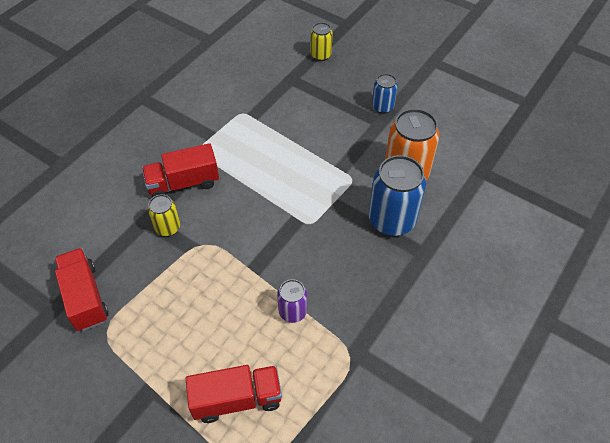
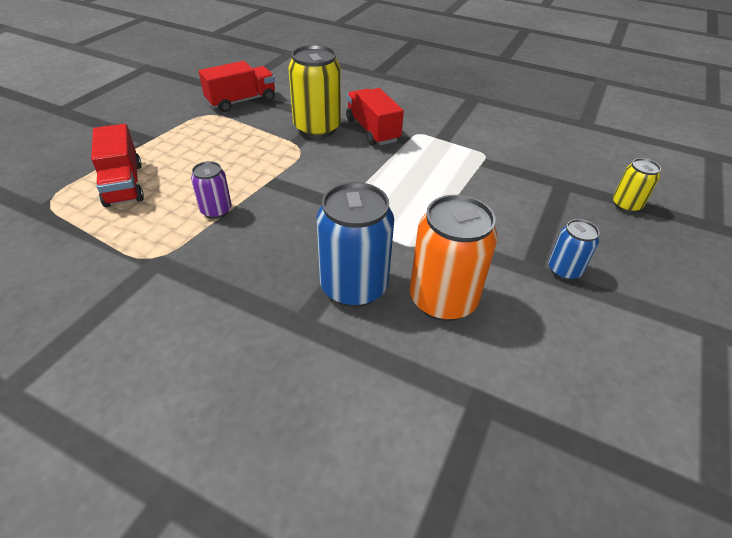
camera: 80 degrees right, 10 degrees down
yellow can [148,194,180,236] -> yellow can [288,45,341,138], size x1.86

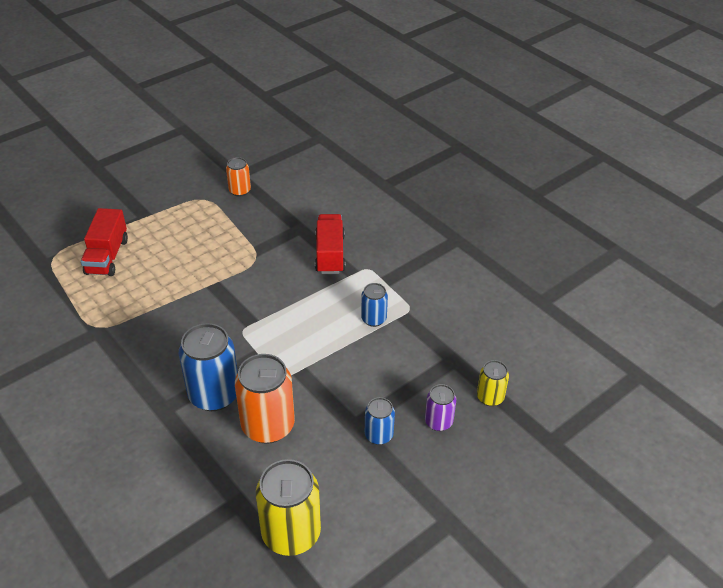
camera: 25 degrees right, 0 degrees up
purple can [191,161,232,219] -> purple can moved to [425,384,456,431]
red truck [199,61,275,112] -> orange can [226,157,251,197]
yellow can [288,45,341,138] -> yellow can moved to [256,459,321,556]
none -> blue can [361,283,388,327]

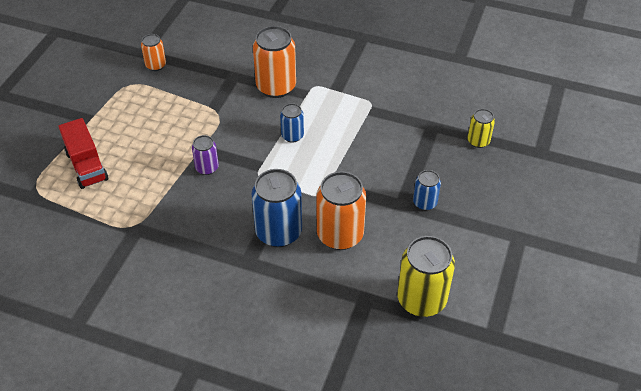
camera: 30 degrees left, 5 degrees up
red truck [315,214,346,274] -> orange can [253,26,296,98]
blue can [361,283,388,327] -> blue can moved to [280,103,304,143]
purple can [425,384,456,431] -> purple can moved to [192,135,219,175]

